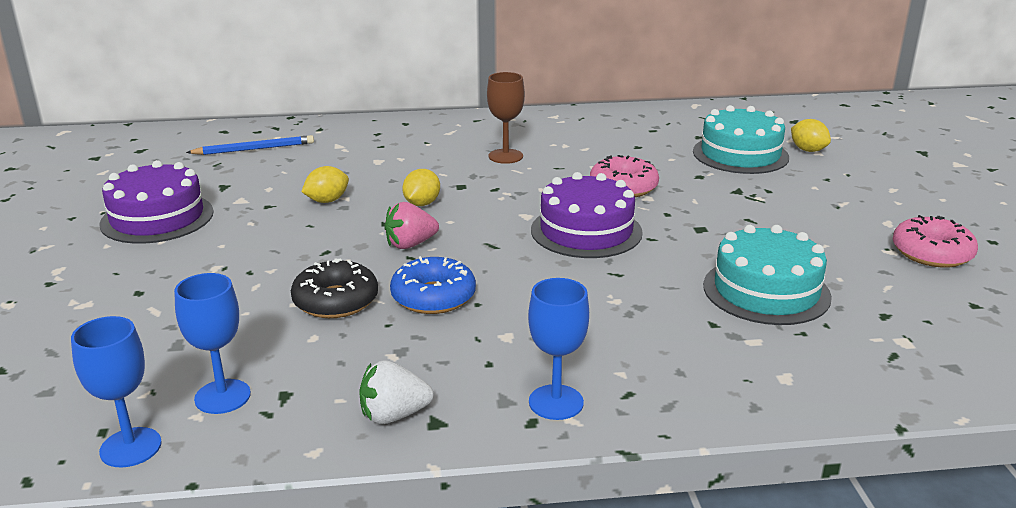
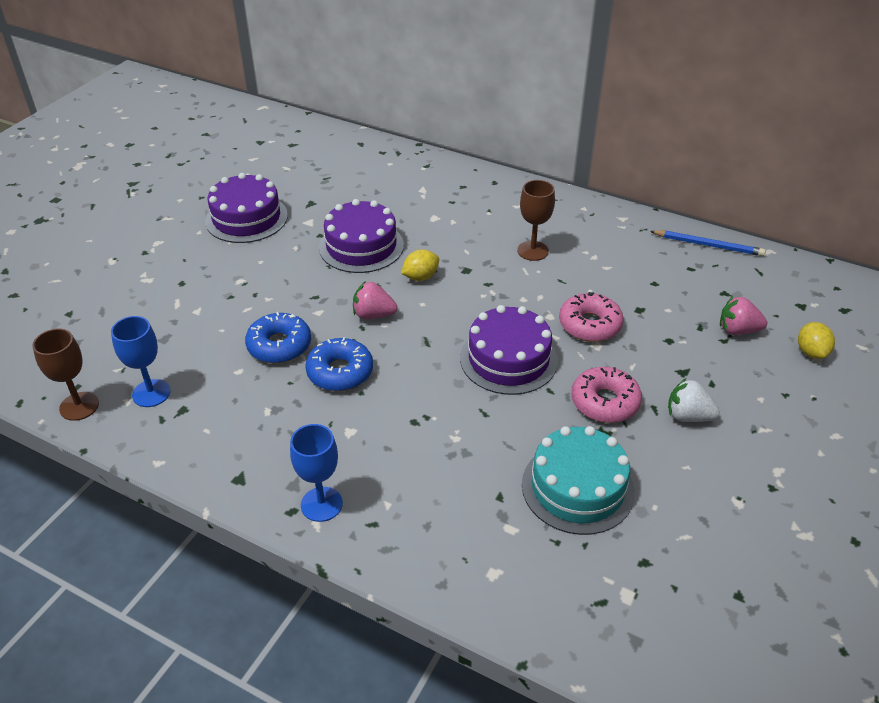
camera: 35 degrees right, 15 degrees up
blue goblet [71,316,162,467] -> brown goblet [32,329,99,421]
blue pencil [186,135,314,155] -> blue pencil moved to [650,230,766,256]
black donut [291,258,378,318] -> blue donut [245,312,311,363]
yellow lemon [301,166,349,203] -> purple cake [319,199,404,273]
white strawberry [359,360,434,424] -> white strawberry moved to [668,378,720,422]
turquoise cake [693,105,789,174] -> pink strawberry [720,296,767,335]
pink donut [893,215,978,268] -> pink donut moved to [572,367,642,423]

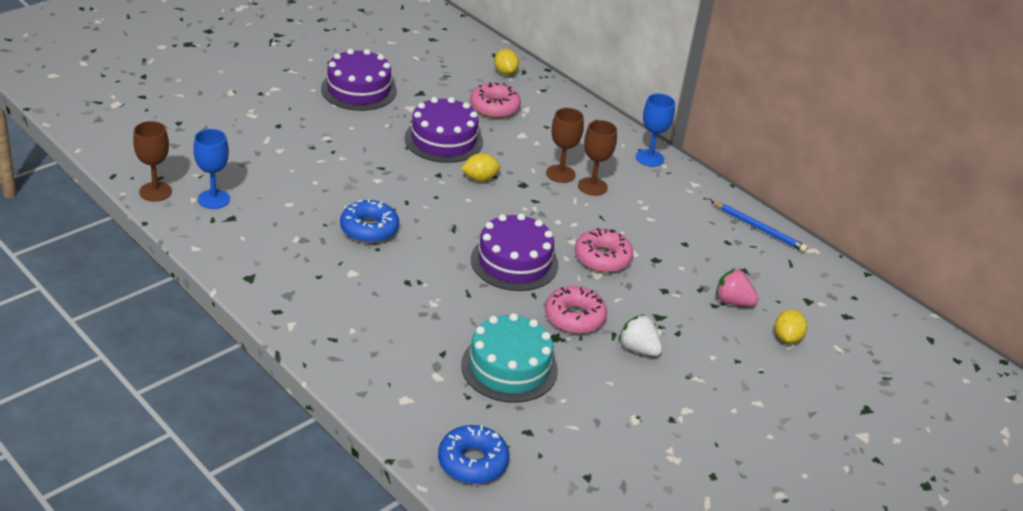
camera: 15 degrees right, 5 degrees down
blue donut [245,312,311,363] -> blue donut moved to [438,425,509,484]
blue goblet [290,424,343,522] -> blue goblet moved to [636,94,675,167]
pink strawberry [353,281,398,319] -> none
none -> pink donut [470,82,521,118]
none -> yellow lemon [494,49,519,75]
none -> brown goblet [546,108,584,183]

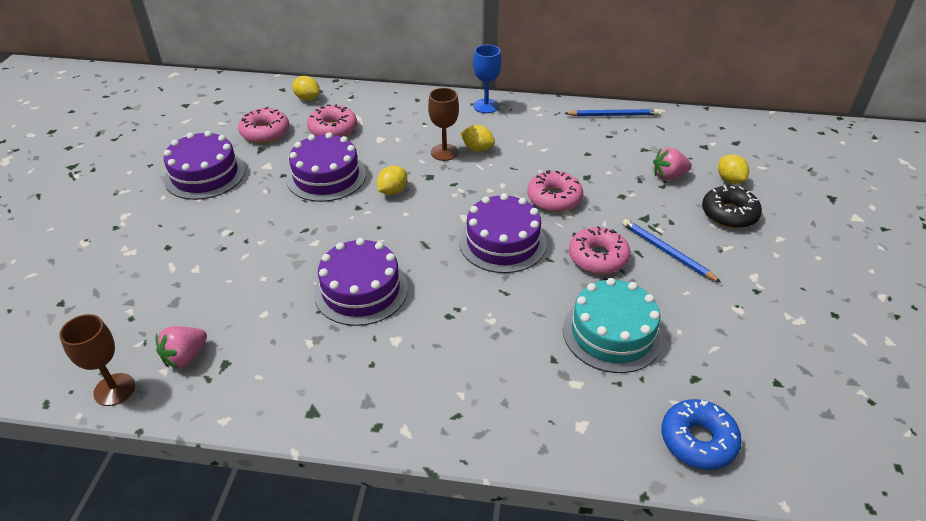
camera: 35 degrees left, 5 degrees up
blue goblet [193,129,230,209] -> pink strawberry [156,326,207,368]
blue donut [340,199,399,243] -> purple cake [314,238,408,326]
brown goblet [578,120,617,196] -> yellow lemon [460,125,495,152]
white strawberry [618,314,662,356] -> blue pencil [622,219,721,282]
none -> pink donut [238,107,289,143]
none -> black donut [702,185,762,229]

